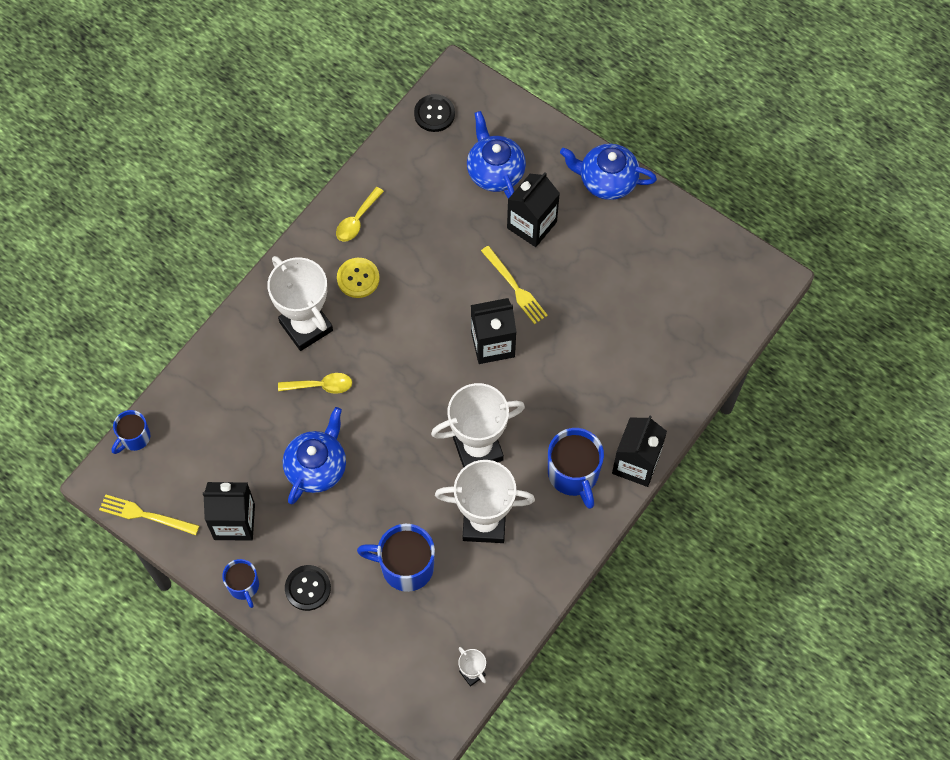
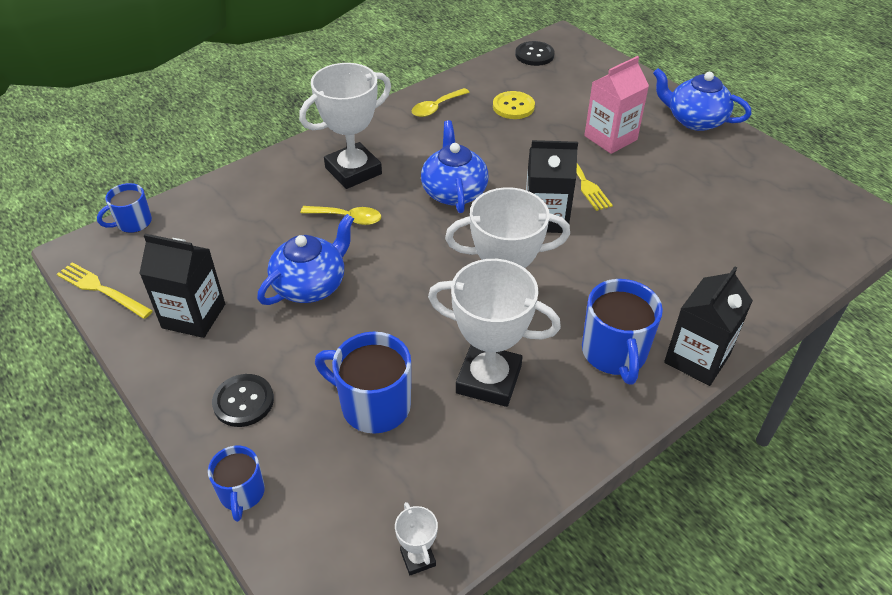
camera: 15 degrees right, 20 degrees down
blue mug [222,559,259,608] -> blue mug moved to [208,446,265,522]
white trophy [267,256,333,351] -> white trophy turned 75 degrees clockwise [299,63,391,189]
yellow button [337,258,380,298] -> yellow button moved to [493,91,535,119]
blue teapot [467,111,526,199] -> blue teapot moved to [421,120,489,213]
black carton [507,172,560,247] -> pink carton [584,56,649,154]

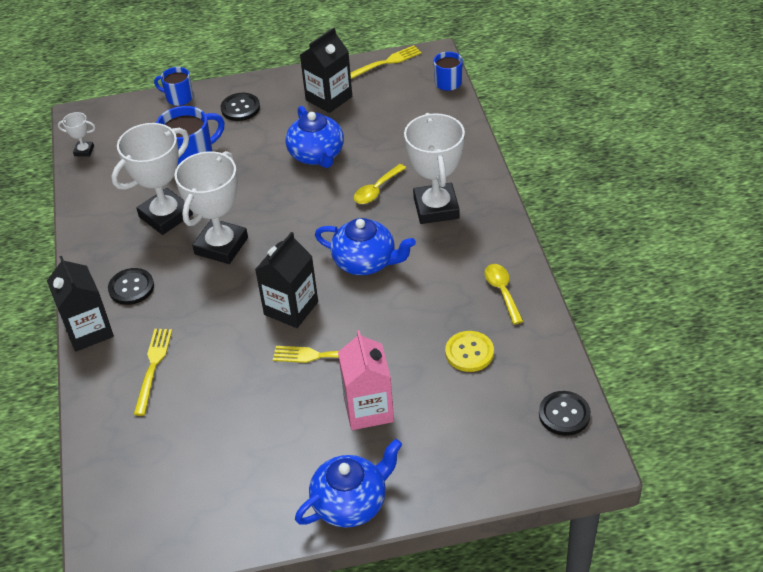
camera: 120 degrees right, 0 degrees up
blue mug [582,279,663,385] -> black button [108,268,154,305]
none -> yellow fork [134,329,172,416]

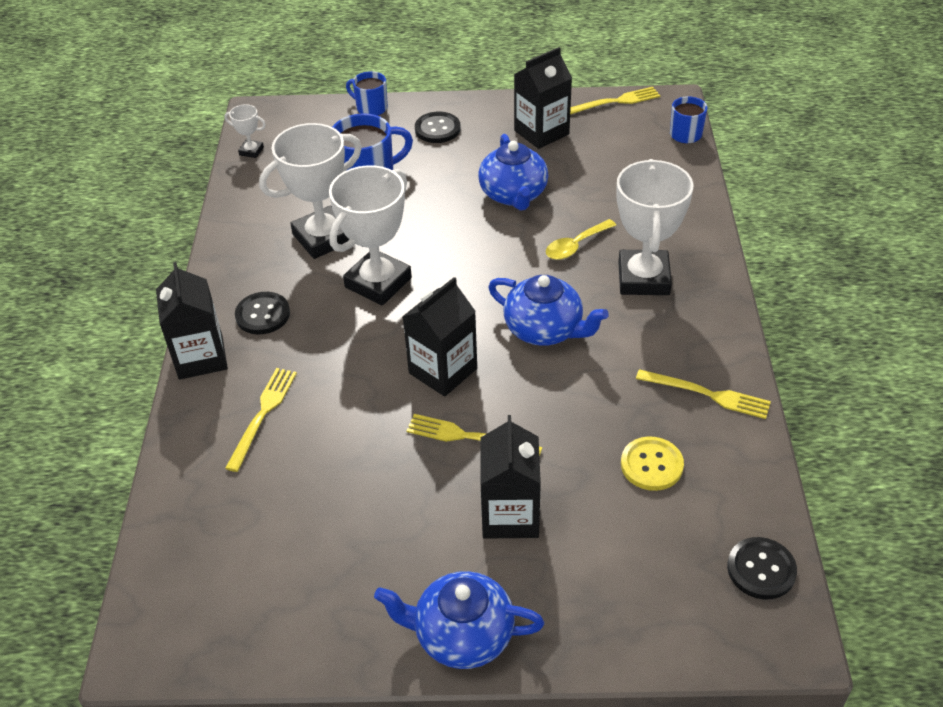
camera: 10 degrees right, 0 degrees up
blue teapot [295,439,402,528] -> blue teapot turned 150 degrees counterclockwise [374,571,544,669]
pink carton [338,330,394,430] -> black carton [481,415,541,539]
yellow spoon [484,264,524,324] -> yellow fork [636,369,771,419]

